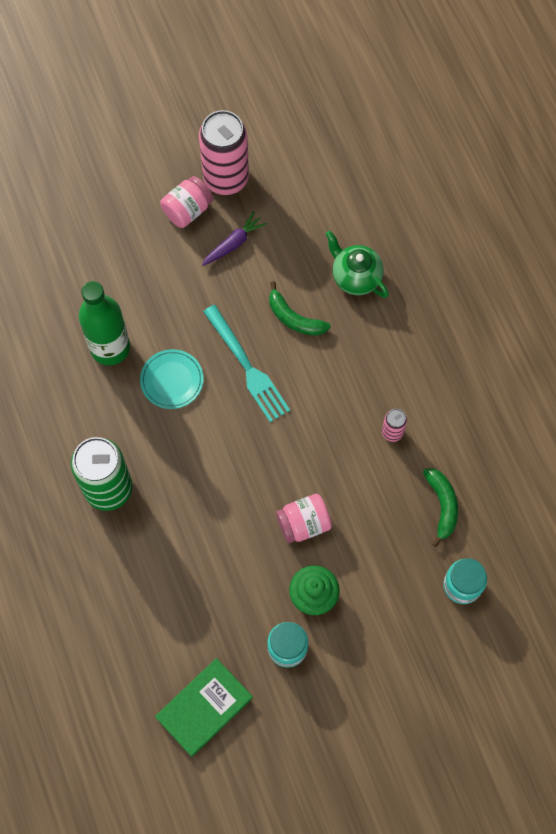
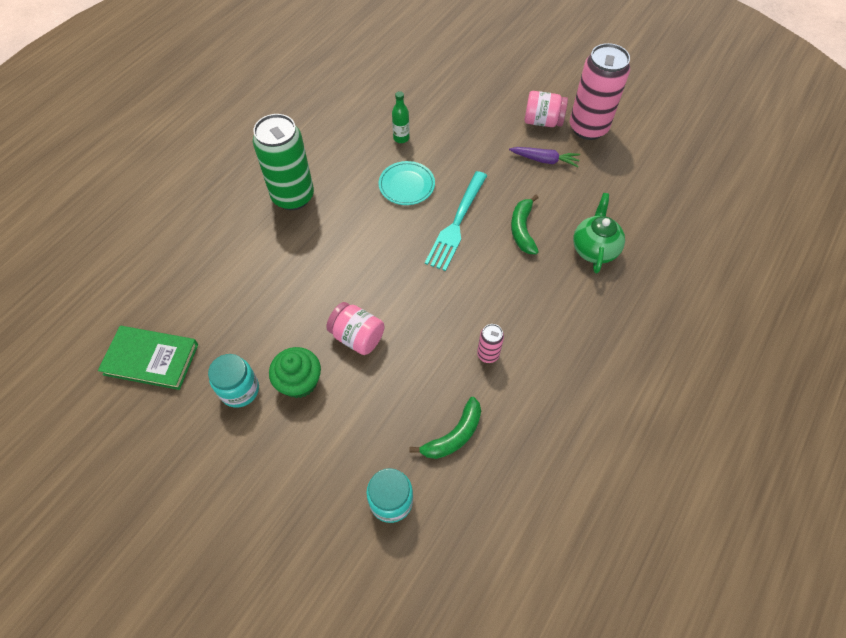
camera: 55 degrees right, 10 degrees down
green bottle [78,281,130,365] -> green bottle [392,91,409,143], size x0.47

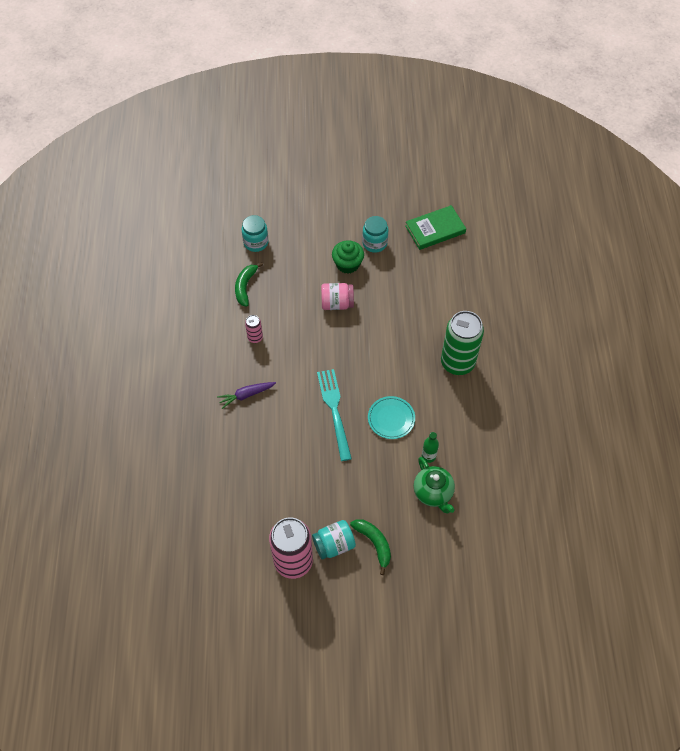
camera: 145 degrees right, 0 degrees up
purple carrot [509,147,580,167] -> purple carrot moved to [217,382,276,409]
green banana [511,195,539,254] -> green banana moved to [350,519,391,575]
pink jar [525,91,568,127] -> turquoise jar [312,520,356,559]
green teapot [573,193,625,273] -> green teapot moved to [414,457,455,513]

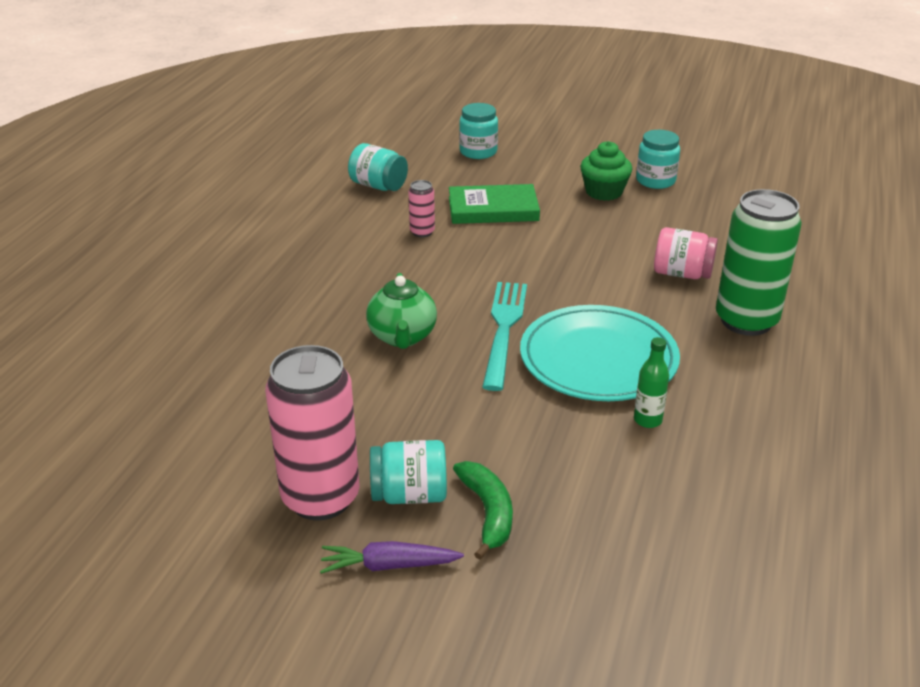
camera: 20 degrees right, 25 degrees down
purple carrot [217,382,276,409] -> purple carrot moved to [320,541,464,574]
green banana [235,262,263,307] -> none
pink jar [321,283,354,310] -> pink jar moved to [654,227,718,279]
turquoise plate [368,396,415,439] -> turquoise plate [520,305,680,401], size x1.80
green book [405,205,466,250] -> green book moved to [449,184,540,224]
green teapot [414,457,455,513] -> green teapot moved to [366,273,437,349]
none -> turquoise jar [348,143,408,191]

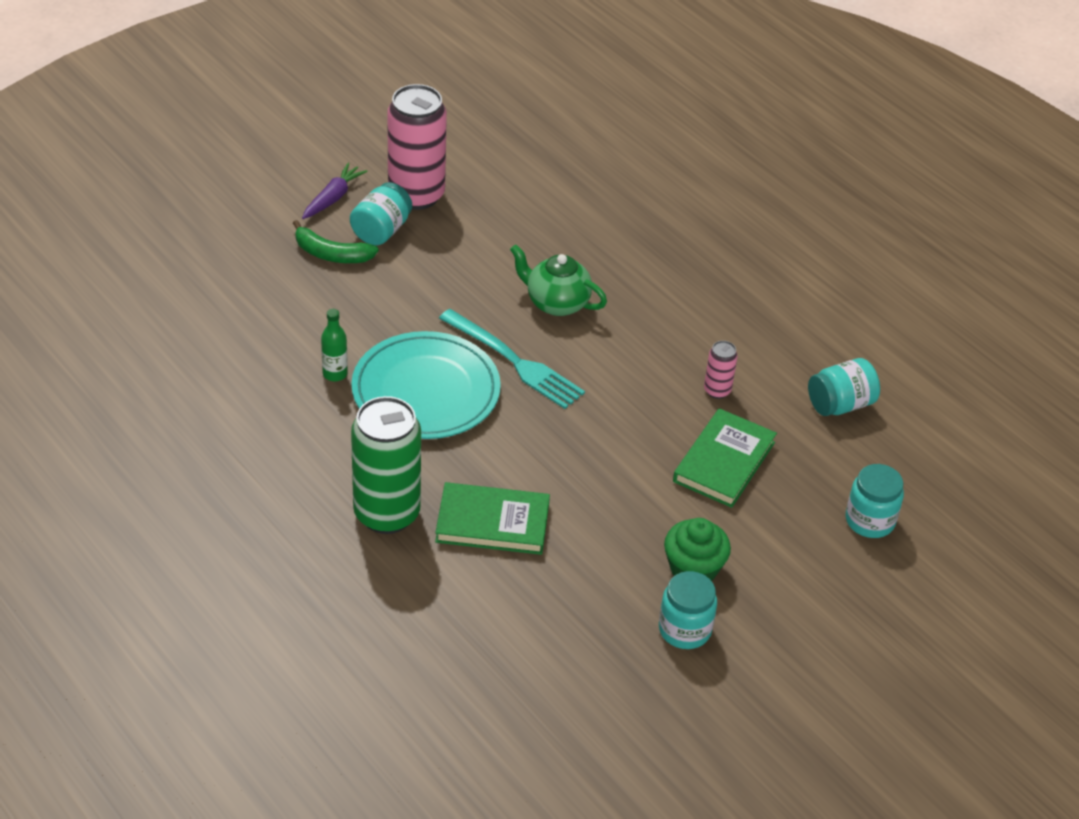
camera: 120 degrees right, 10 degrees up
pink jar [654,227,718,279] -> green book [435,482,550,555]

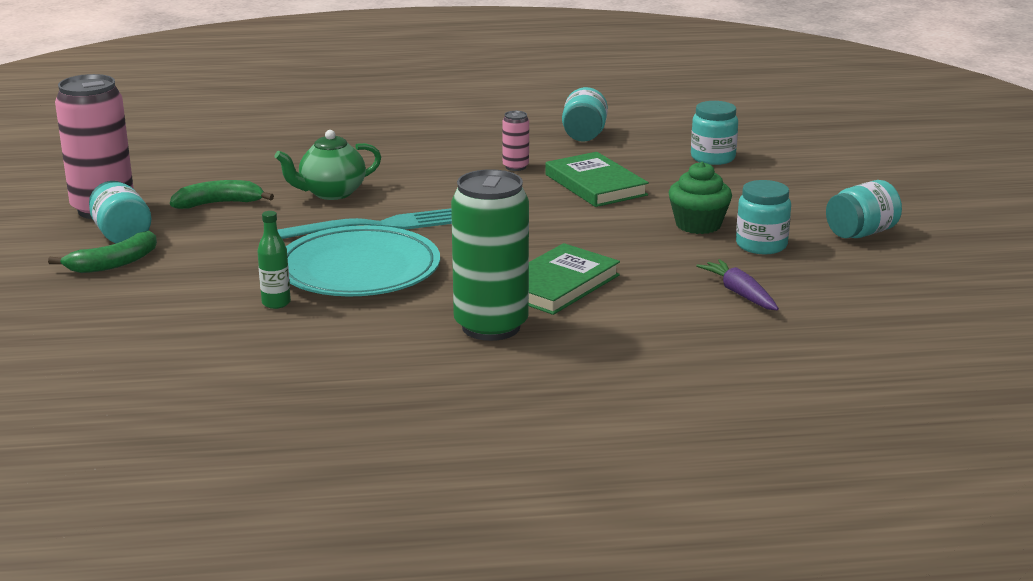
camera: 55 degrees left, 20 degrees down
purple carrot [302,163,367,219] -> purple carrot moved to [696,259,779,310]
none -> green banana [170,180,274,209]
none -> turquoise jar [826,180,902,239]

